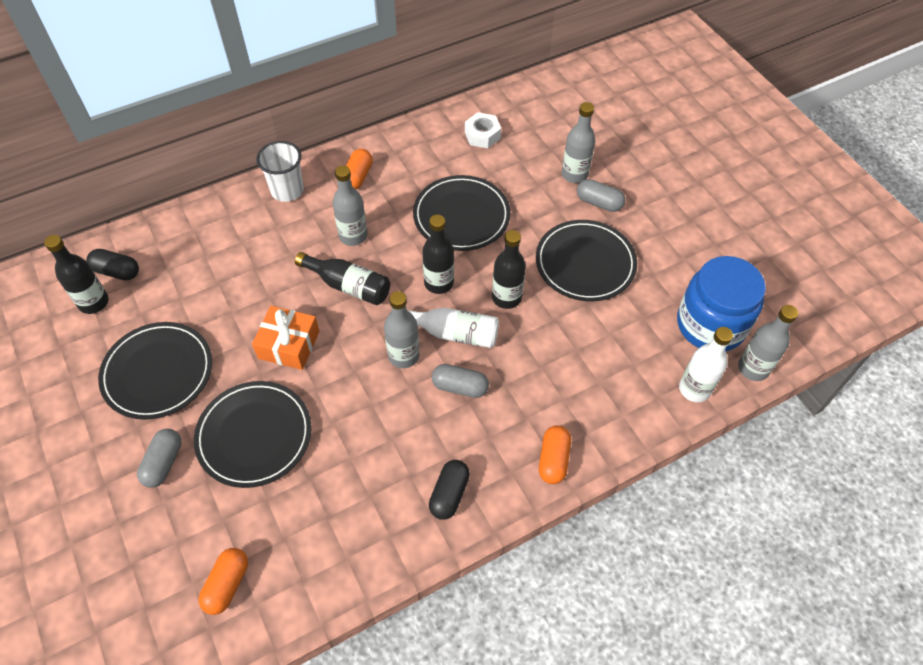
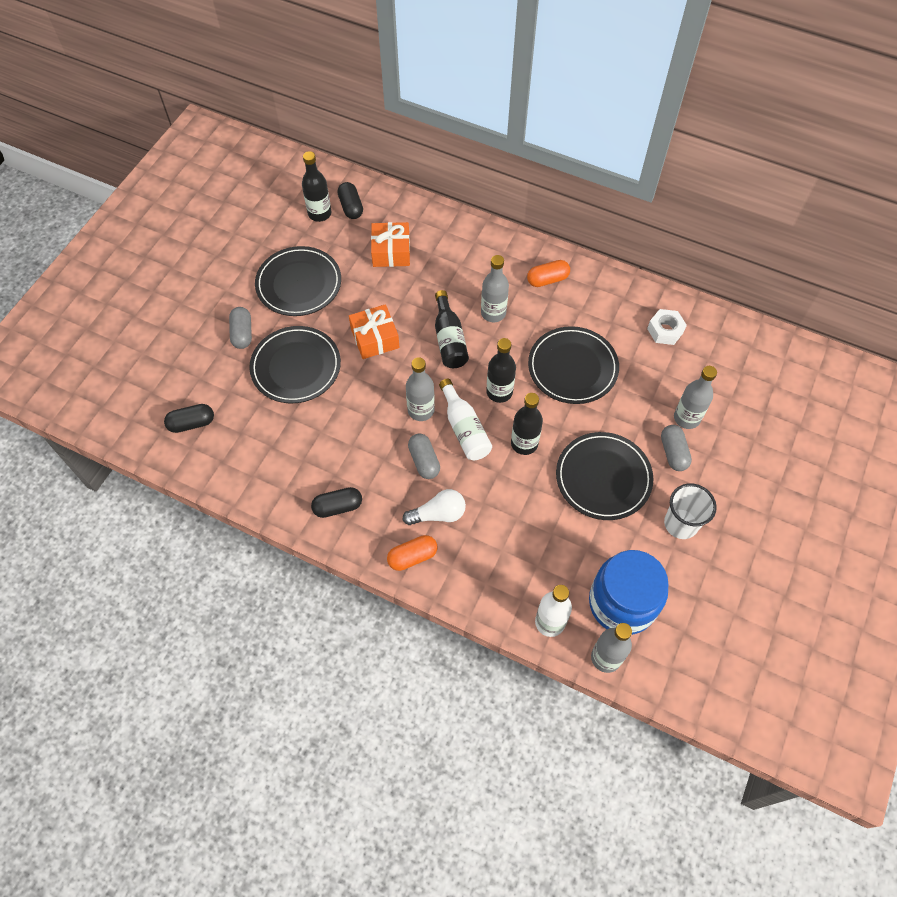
camera: 55 degrees right, 5 degrees up
grey capsule [137,429,181,488] -> grey capsule turned 75 degrees counterclockwise [229,307,252,349]
orange capsule [199,548,248,615] -> black capsule [164,404,214,433]
white cup [256,141,304,202] -> white cup moved to [664,483,717,539]
none -> orange gift [371,222,410,267]
none -> white light bulb [403,489,466,525]

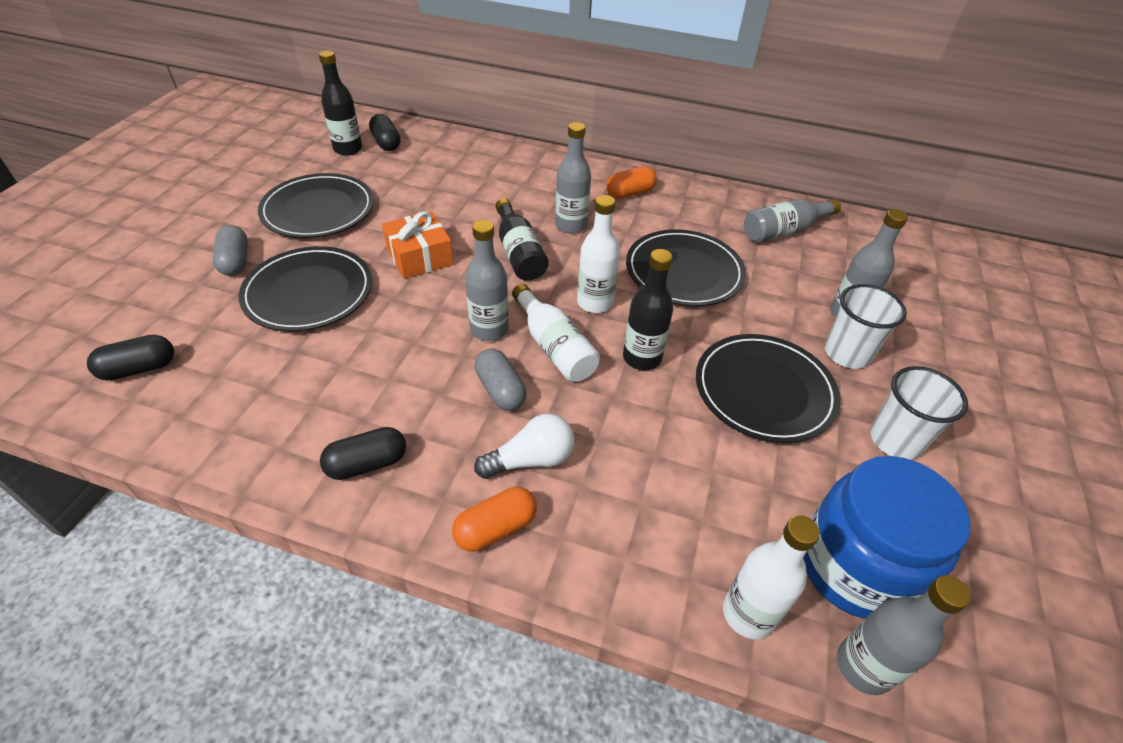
camera: 10 degrees left, 15 degrees down
orange gift [371,222,410,267] -> none
black bottle [486,338,516,403] -> white bottle [577,195,620,313]
white nut [647,309,687,345] -> grey bottle [744,199,841,243]
grey capsule [661,425,692,471] -> white cup [825,284,907,369]

